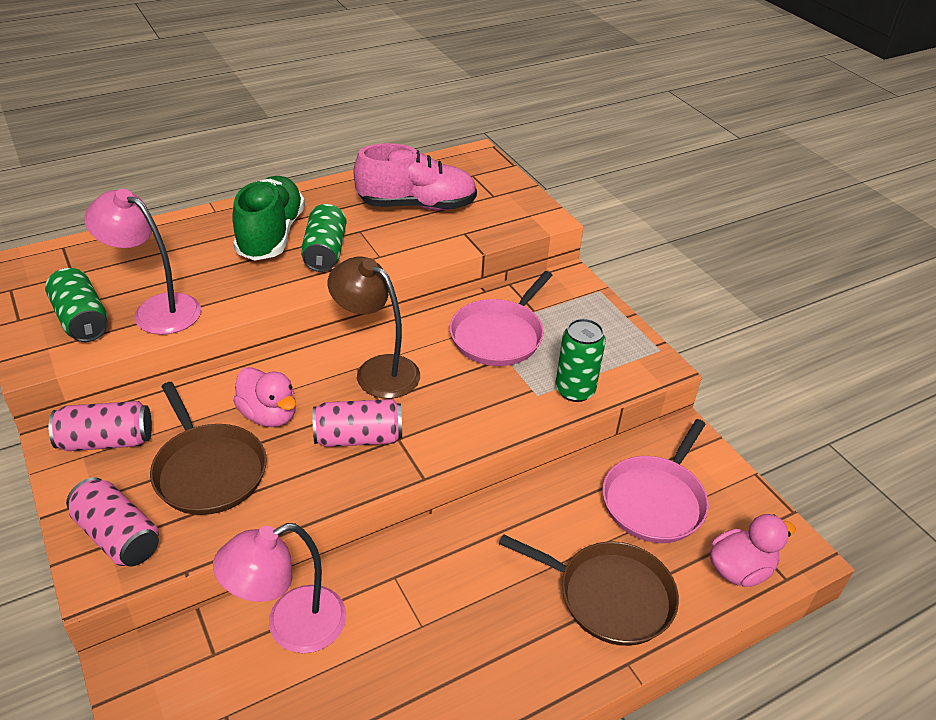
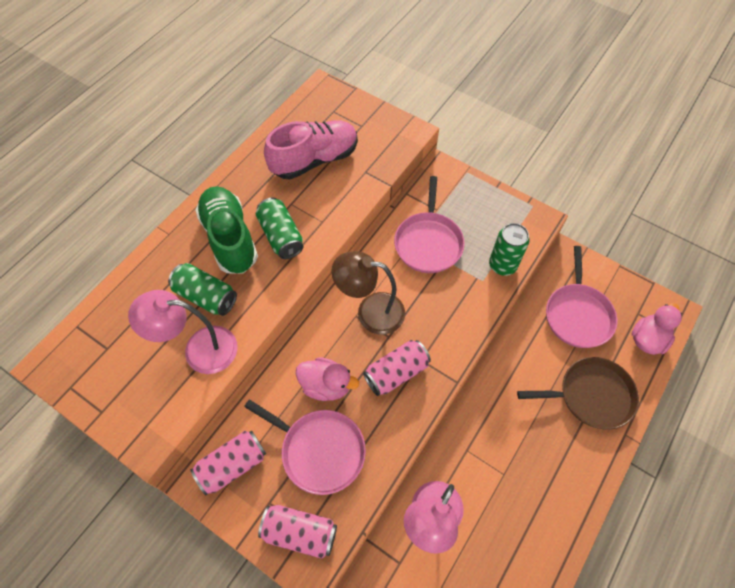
camera: 25 degrees left, 20 degrees up
green can [45,268,108,342] -> green can moved to [168,263,237,316]
brown pan [150,382,267,515] -> pink pan [244,399,366,495]

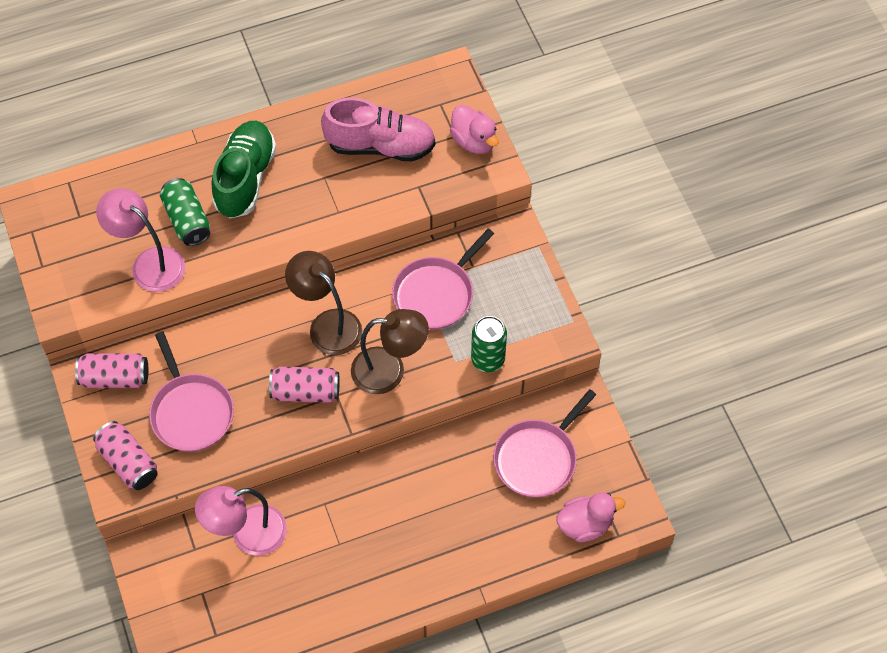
camera: 35 degrees right, 0 degrees up
green can [256,198,304,259] -> none
pink duck [296,357,359,401] -> pink duck moved to [450,105,499,154]
brown pan [517,357,639,430] -> none
none -> brown lamp [351,309,429,394]

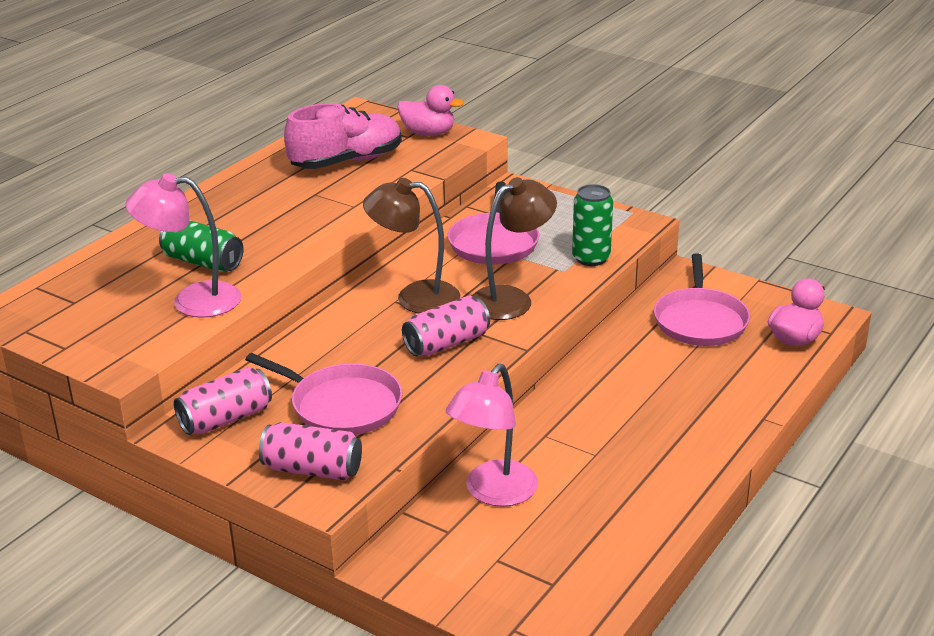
camera: 35 degrees left, 30 degrees down
green shoe [212,121,276,218] -> none

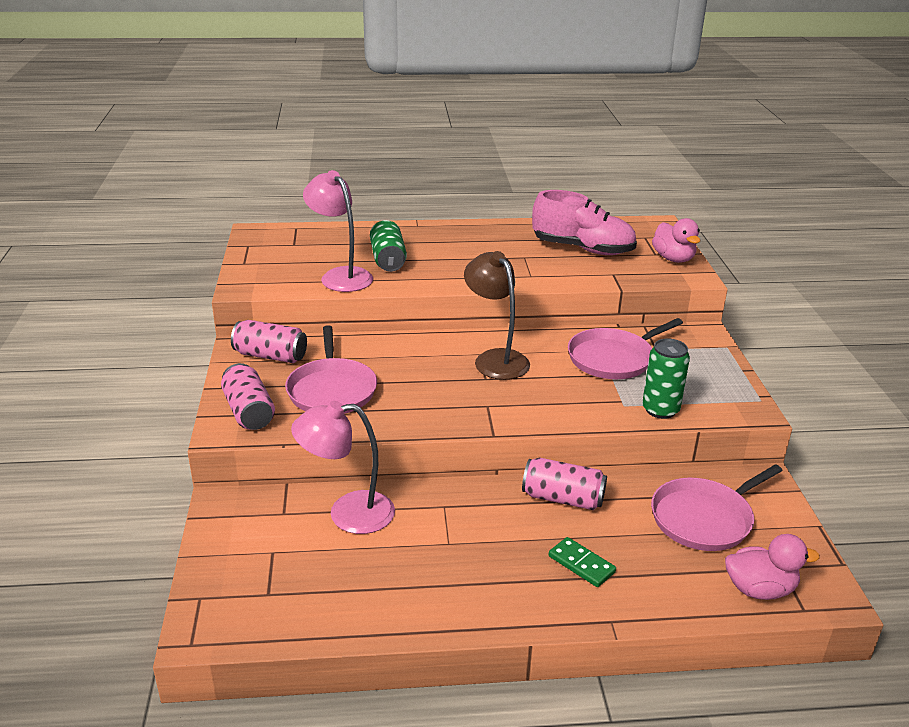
camera: 50 degrees right, 0 degrees up
pink can [402,296,490,356] -> pink can moved to [522,457,607,510]
brown lamp [472,177,557,320] -> none
none -> green domino [548,537,616,587]

